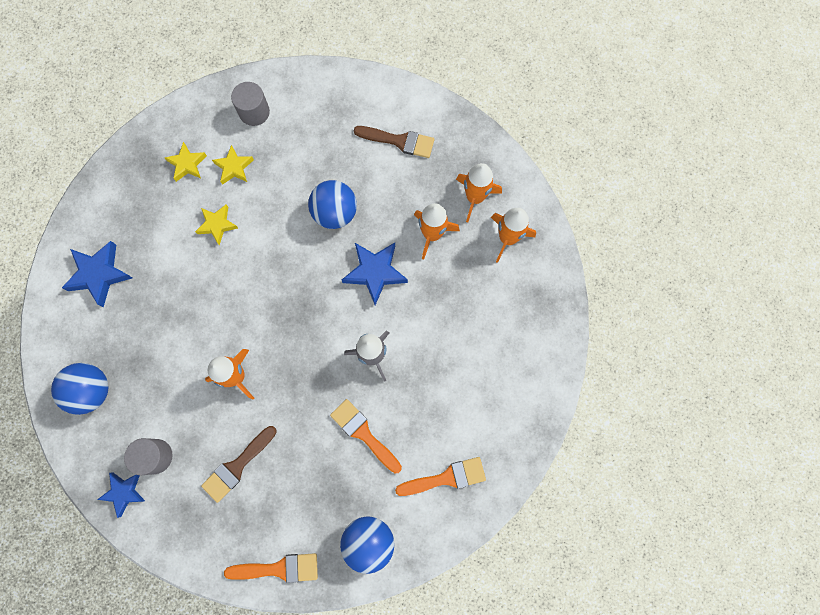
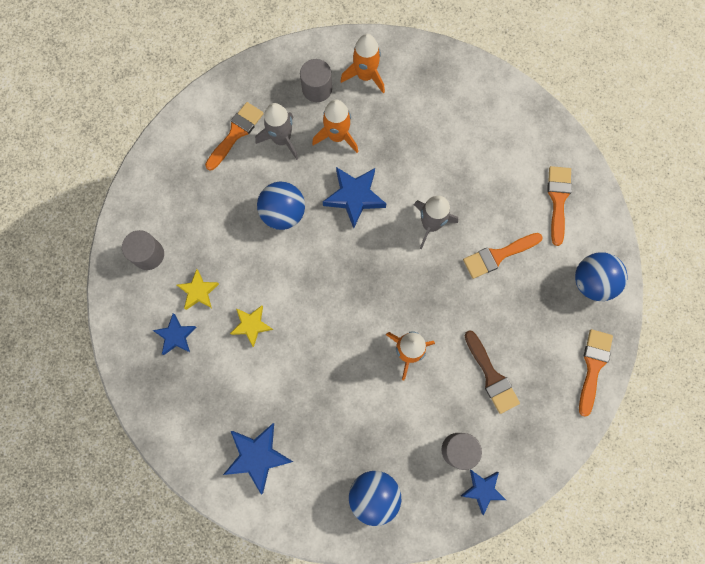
camera: 70 degrees left, 0 degrees up
yellow star [165,142,207,182] -> blue star [153,313,197,355]
brown brush [354,126,434,158] -> orange brush [205,102,264,171]
orange rocket [456,163,502,222] -> grey cylinder [300,59,332,102]
none -> grey rocket [255,103,298,160]

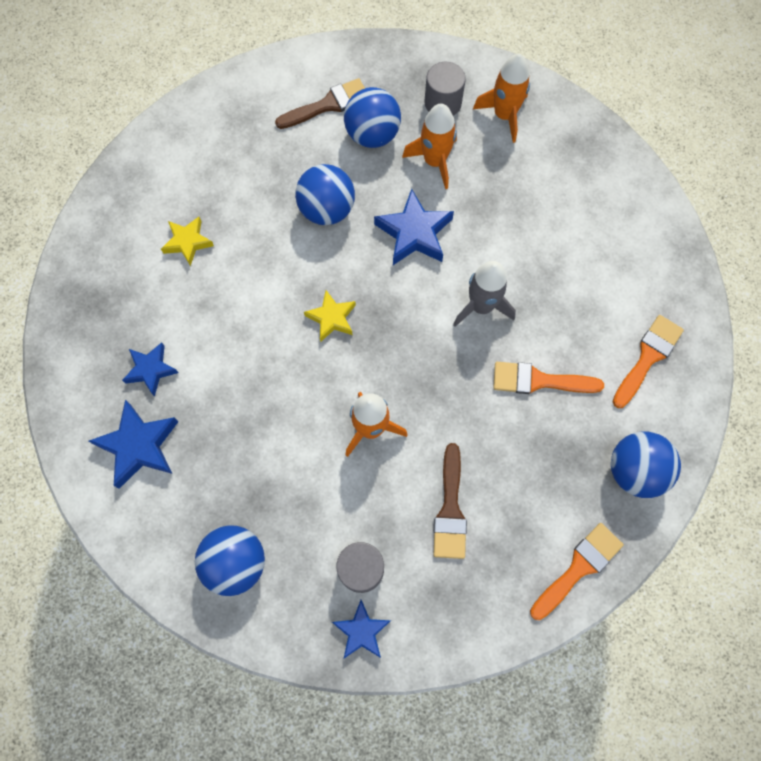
camera: 30 degrees right, 5 degrees down
grey cylinder [122,230,164,270] -> none
blue star [153,313,197,355] -> blue star moved to [122,342,179,396]
orange brush [205,102,264,171] -> brown brush [275,78,365,129]
yellow star [230,305,273,347] -> yellow star moved to [304,290,356,342]
grey rocket [255,103,298,160] -> blue ball [344,87,401,148]

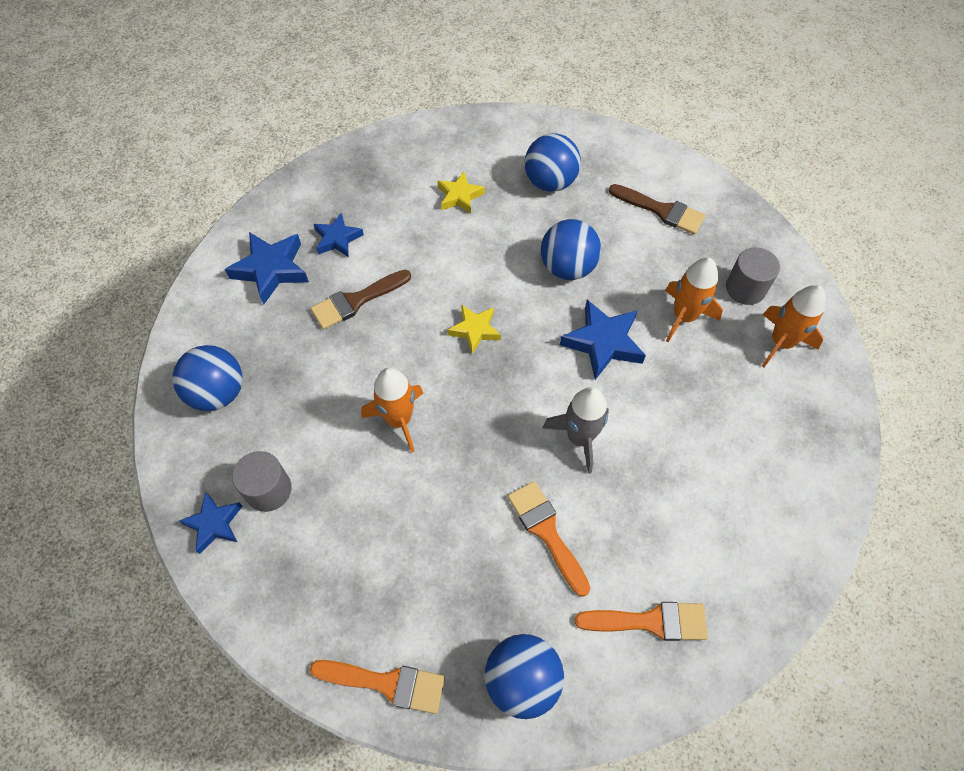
camera: 55 degrees right, 10 degrees down
blue ball [344,87,401,148] -> blue ball moved to [524,133,581,192]
brown brush [434,443,467,559] -> brown brush moved to [311,270,411,329]

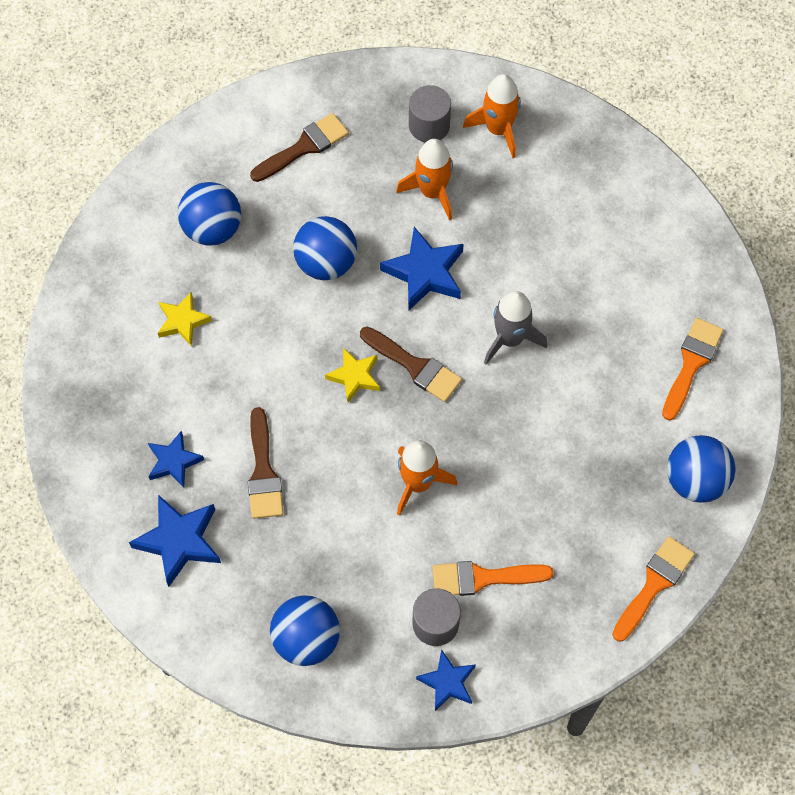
camera: 65 degrees left, 5 degrees up
orange brush [508,481,590,597] -> orange brush moved to [432,561,553,596]
none -> brown brush [360,327,462,402]

